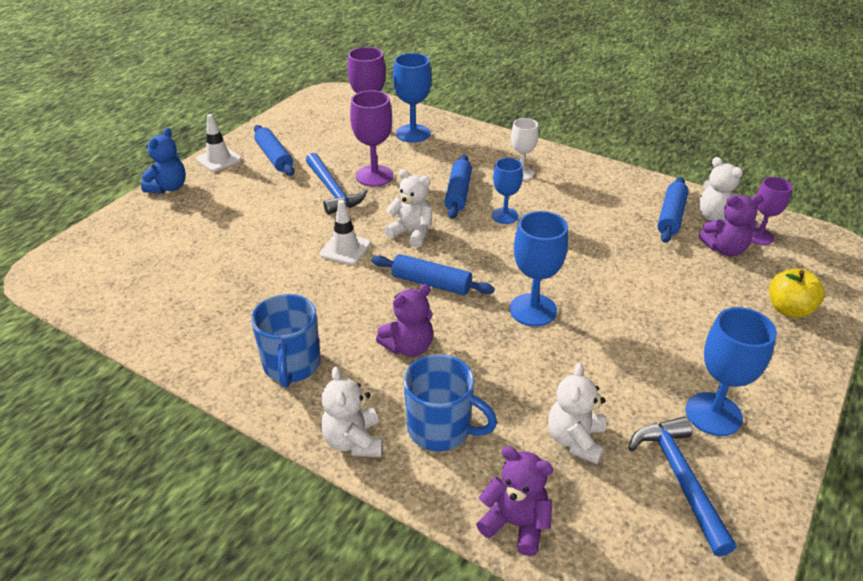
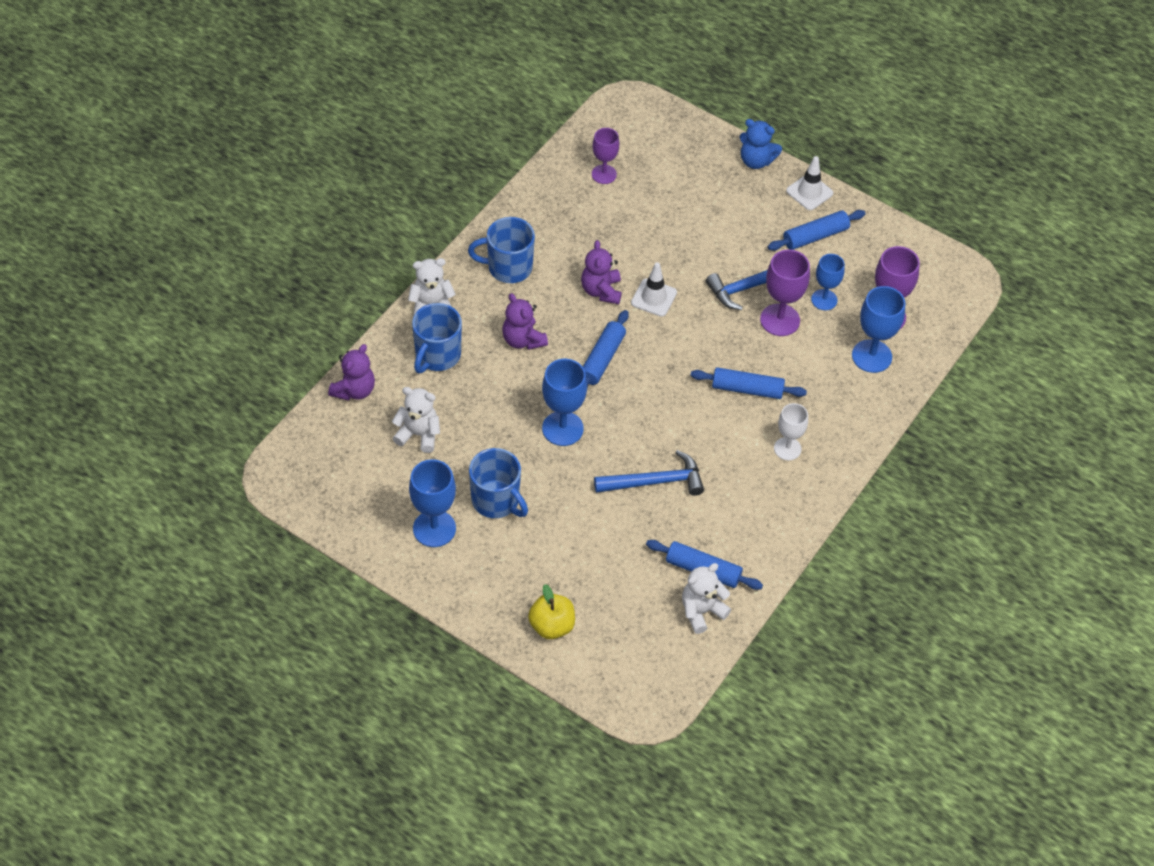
camera: 90 degrees right, 15 degrees up
white teddy bear [384,169,432,248] -> none
blue goblet [492,158,523,224] -> blue goblet moved to [811,254,845,310]
blue hammer [628,416,737,556] -> blue hammer moved to [594,450,704,496]
purple teddy bear [699,194,763,256] -> purple teddy bear moved to [581,240,622,304]
purple goblet [751,177,792,245] -> purple goblet moved to [592,128,619,184]
none -> blue mug [469,448,528,518]

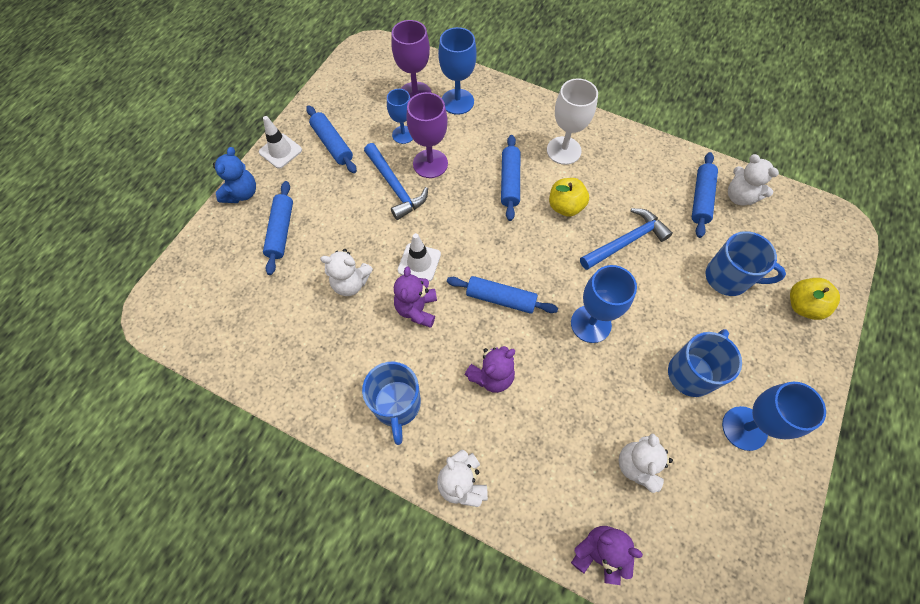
camera: 95 degrees left, 10 degrees up
blue mug [412,303,462,373] -> blue mug moved to [706,231,786,296]
purple teddy bear [581,240,622,304] -> purple teddy bear turned 105 degrees clockwise [394,266,437,328]
purple goblet [592,128,619,184] -> none
blue hammer [594,450,704,496] -> blue hammer turned 75 degrees clockwise [580,208,673,270]
white goblet [774,403,808,460] -> white goblet [547,78,598,165], size x1.51
none -> blue rolling pin [263,181,293,275]
none -> white teddy bear [320,249,373,296]
none -> yellow apple [549,178,589,217]

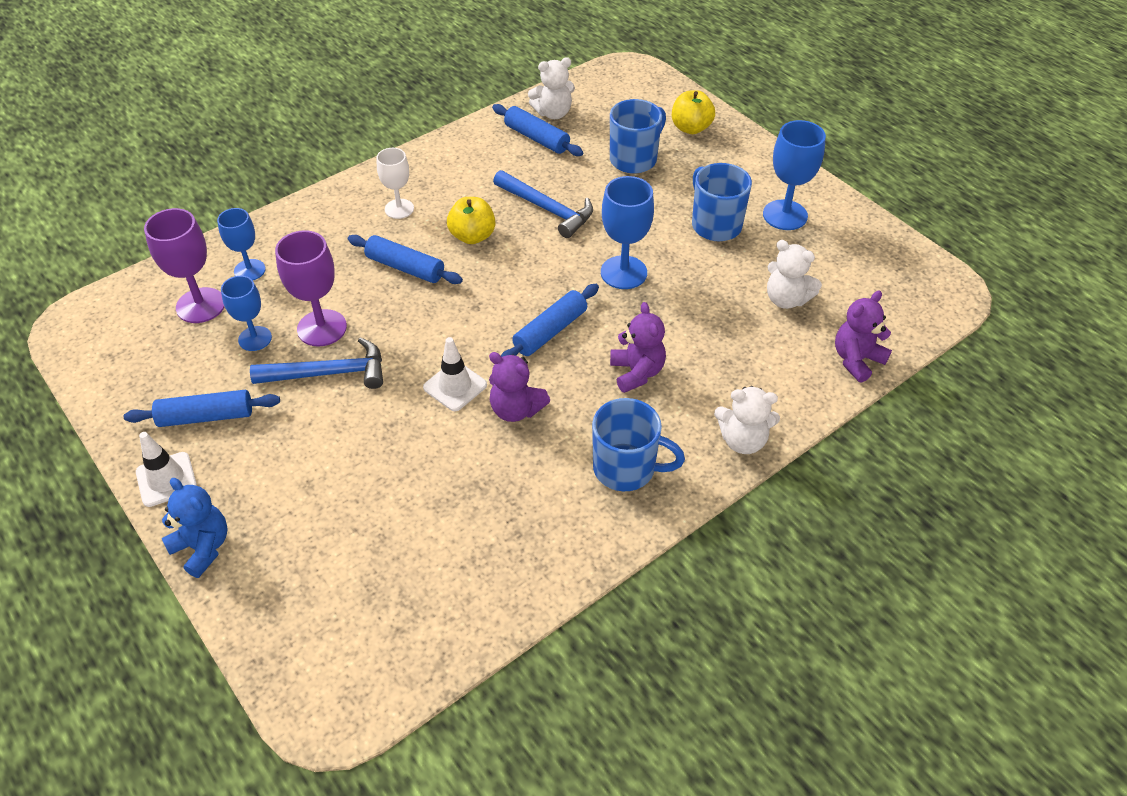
camera: 65 degrees left, 15 degrees down
blue rolling pin [263,181,293,275] -> none
white teddy bear [320,249,373,296] -> none
blue goblet [438,27,477,115] -> blue goblet [217,208,266,280], size x0.66
white goblet [547,78,598,165] -> white goblet [377,148,414,219], size x0.66
blue hammer [580,208,673,270] -> blue hammer turned 135 degrees clockwise [493,170,593,238]

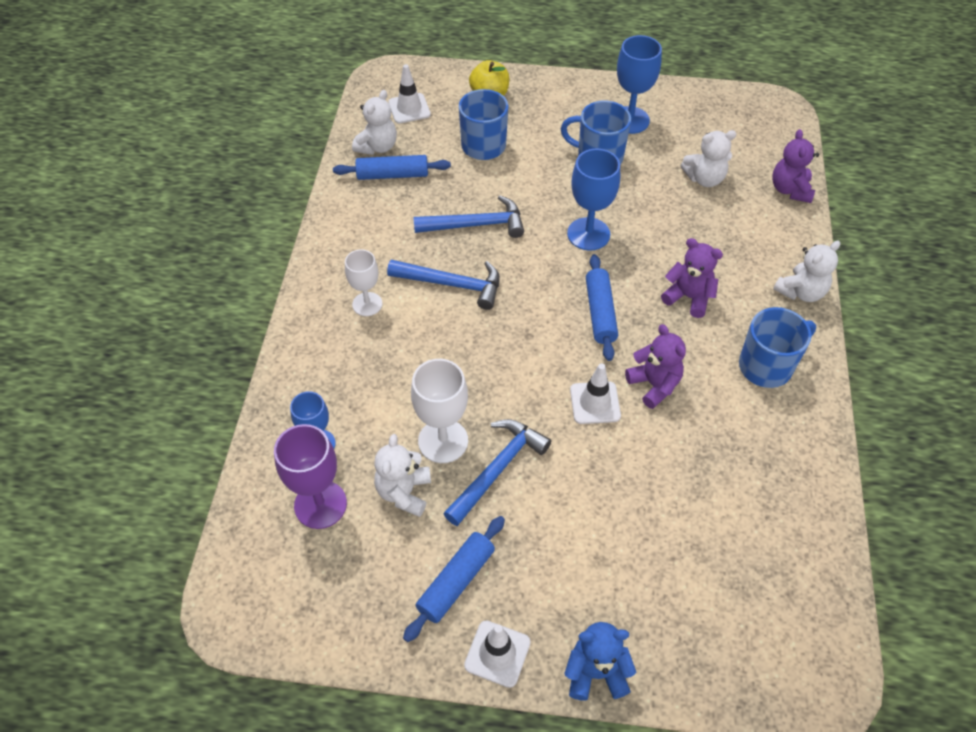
camera: 45 degrees left, 5 degrees up
blue goblet [221,276,272,351] -> white teddy bear [374,434,431,517]
purple goblet [275,230,347,347] -> white goblet [411,359,468,463]
blue rolling pin [348,235,463,284] -> none
yellow apple [447,197,495,244] -> blue hammer [387,259,500,310]
purple teddy bear [489,352,550,422] -> purple teddy bear turned 105 degrees counterclockwise [625,324,686,409]
none -> white traffic cone [388,64,431,123]

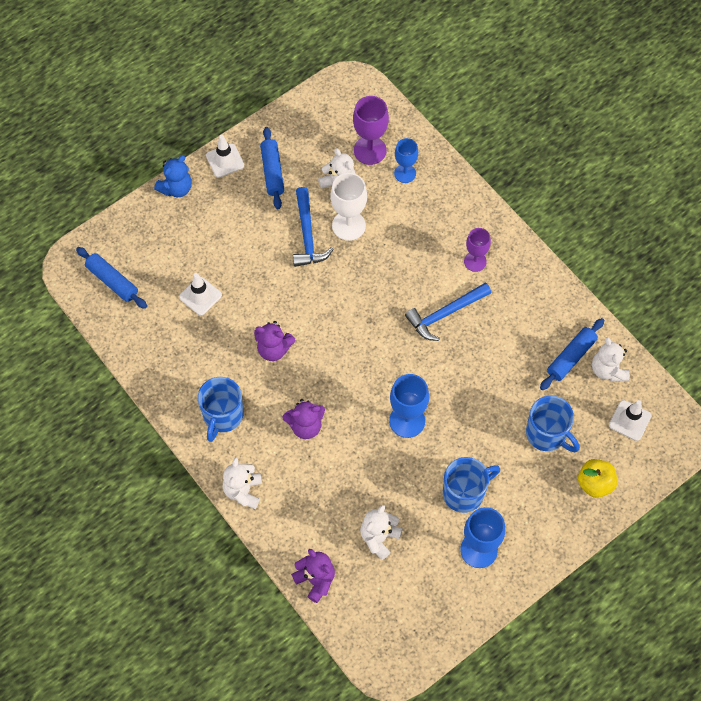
camera: 135 degrees right, 10 degrees up
white goblet [345,249,382,316] -> purple goblet [464,228,491,272]
blue hammer [413,195,524,238] -> none
white traffic cone [570,363,621,424] -> white traffic cone moved to [179,273,222,315]
blue rolling pin [586,254,618,361] -> blue rolling pin moved to [76,247,147,309]

